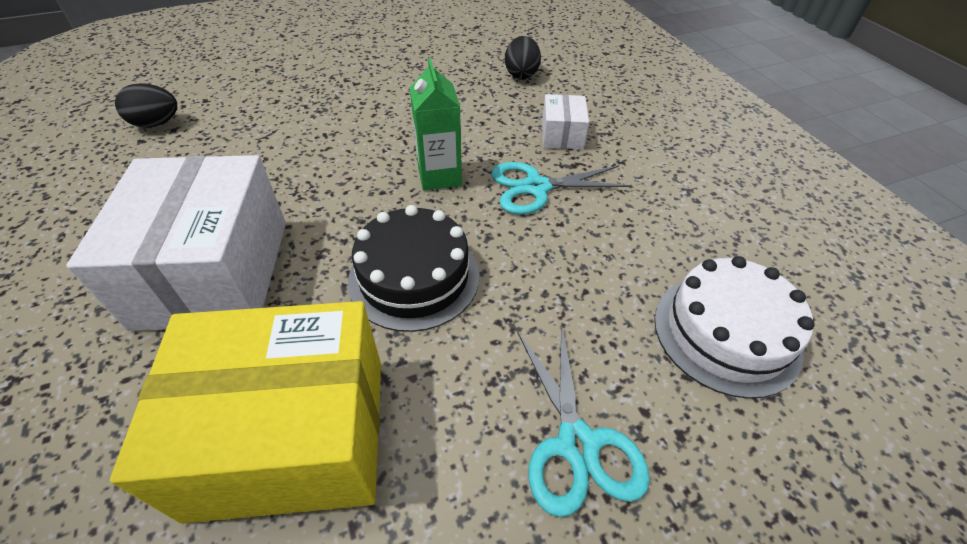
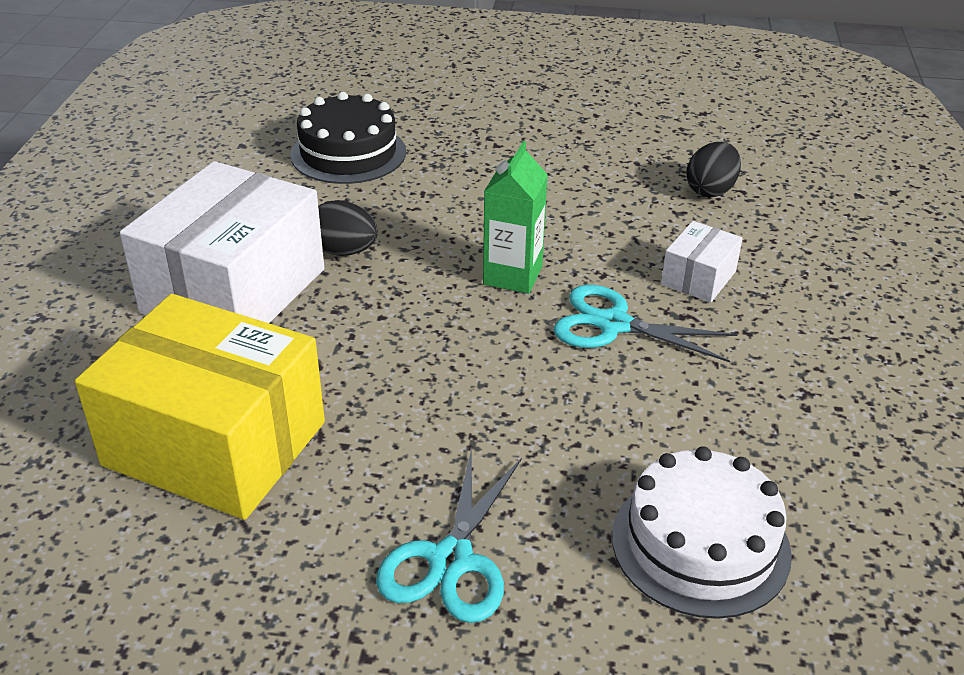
camera: 30 degrees right, 10 degrees down
black egg [115,83,177,128] -> black egg moved to [318,200,378,256]
black cake [348,205,480,332] -> black cake moved to [290,92,406,184]

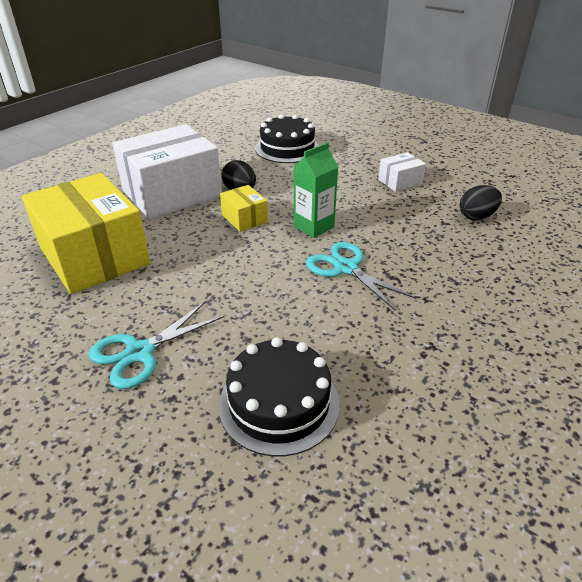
camera: 30 degrees right, 0 degrees up
white cake [612,446,792,619] -> black cake [219,337,340,456]
white box [661,221,743,303] -> white box moved to [378,152,426,192]
none -> yellow box [220,185,268,232]

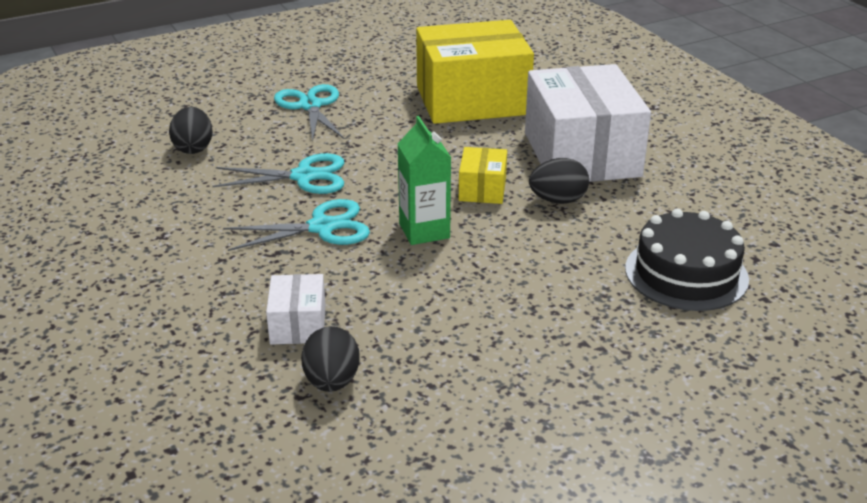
camera: 115 degrees right, 5 degrees down
black cake [219,337,340,456] -> black egg [169,107,212,154]
yellow box [220,185,268,232] -> yellow box turned 75 degrees counterclockwise [459,147,507,204]
white box [378,152,426,192] -> white box moved to [266,274,326,345]
none -> turquoise scissors [212,153,344,194]

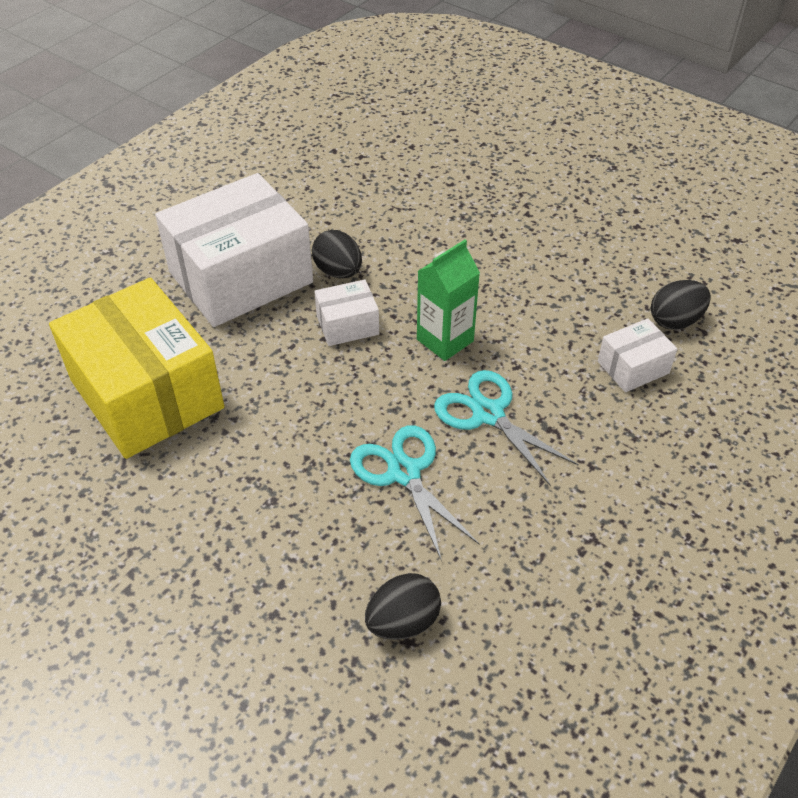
camera: 115 degrees left, 15 degrees up
turquoise scissors [274,84,344,142] -> none
yellow box [459,147,507,204] -> white box [314,279,379,346]
black cake [625,209,749,311] -> none

